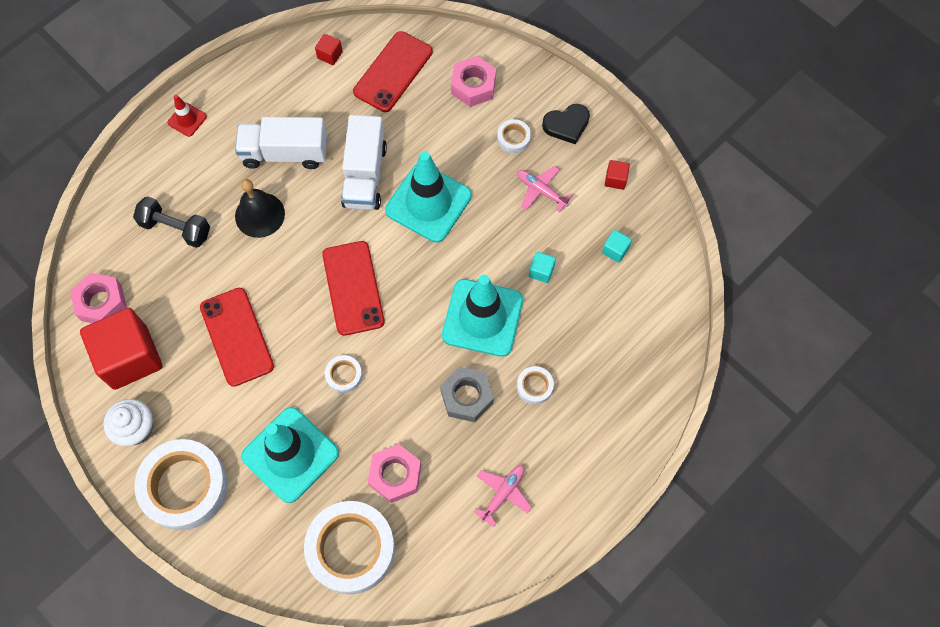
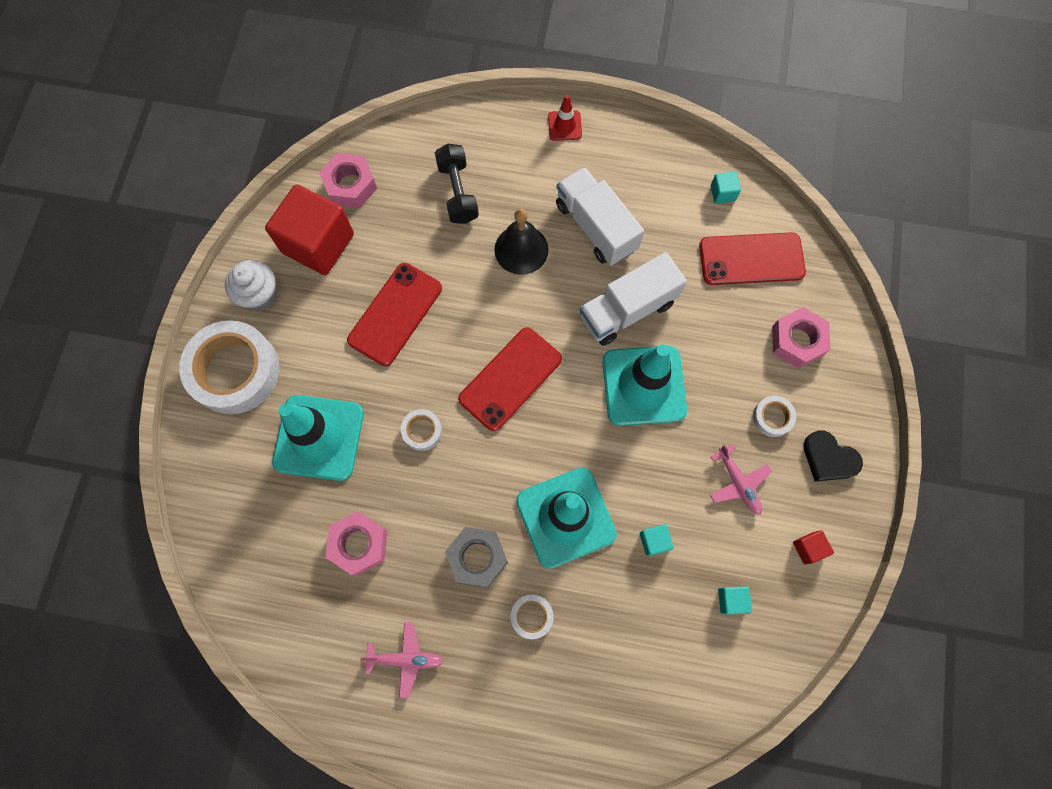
camera: 55 degrees right, 5 degrees up
white tape [304,501,395,595] -> none
red cube [315,34,343,65] -> turquoise cube [711,172,741,204]
pink plane [517,166,573,212] -> pink plane turned 150 degrees clockwise [710,444,772,515]

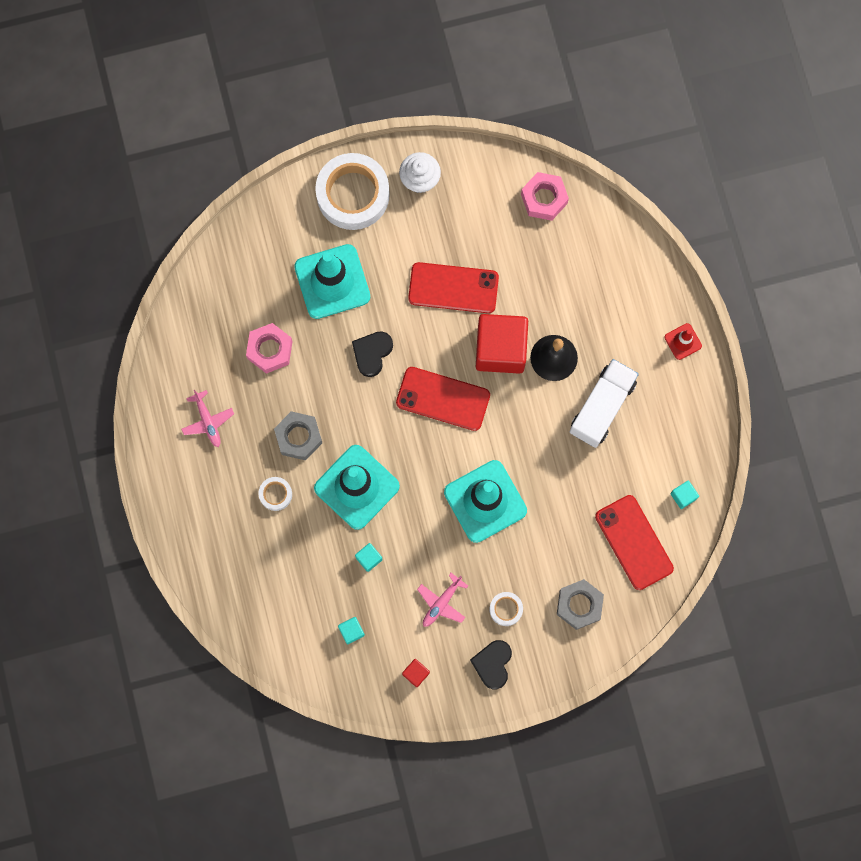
camera: 65 degrees right, 5 degrees up
red cube [265,184,354,275] -> red cube moved to [476,314,528,374]
white tape [401,409,442,451] -> black heart [352,331,393,377]
black dumbbell [435,144,479,224] -> none
white truck [580,252,687,346] -> none
pink nut [772,307,831,369] -> grey nut [557,579,604,630]

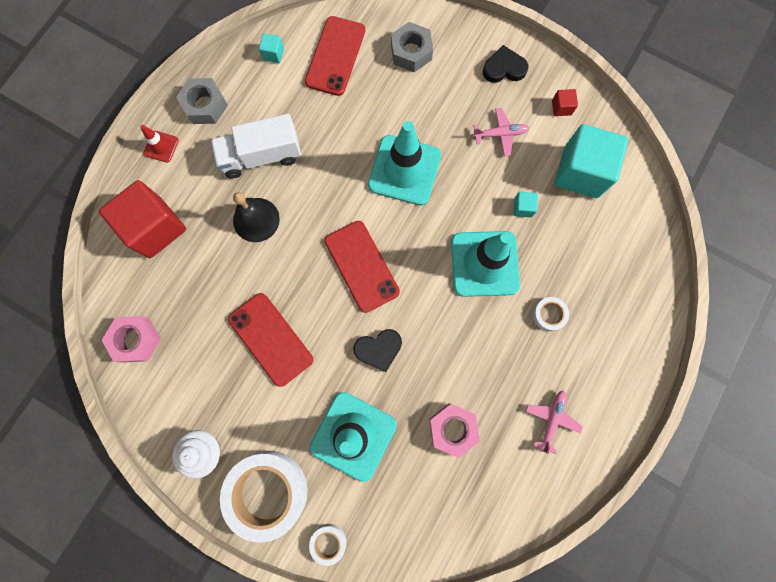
camera: 135 degrees left, 0 degrees up
grey nut [274,411,322,460] -> grey nut moved to [176,78,228,124]
turquoise cube [338,617,365,644] -> turquoise cube [555,124,628,198], size x2.46
black heart [470,640,512,689] -> black heart turned 150 degrees counterclockwise [483,45,528,83]
red cube [476,314,528,374] -> red cube moved to [99,180,186,258]
white tape [489,592,523,626] -> white tape moved to [309,524,346,566]

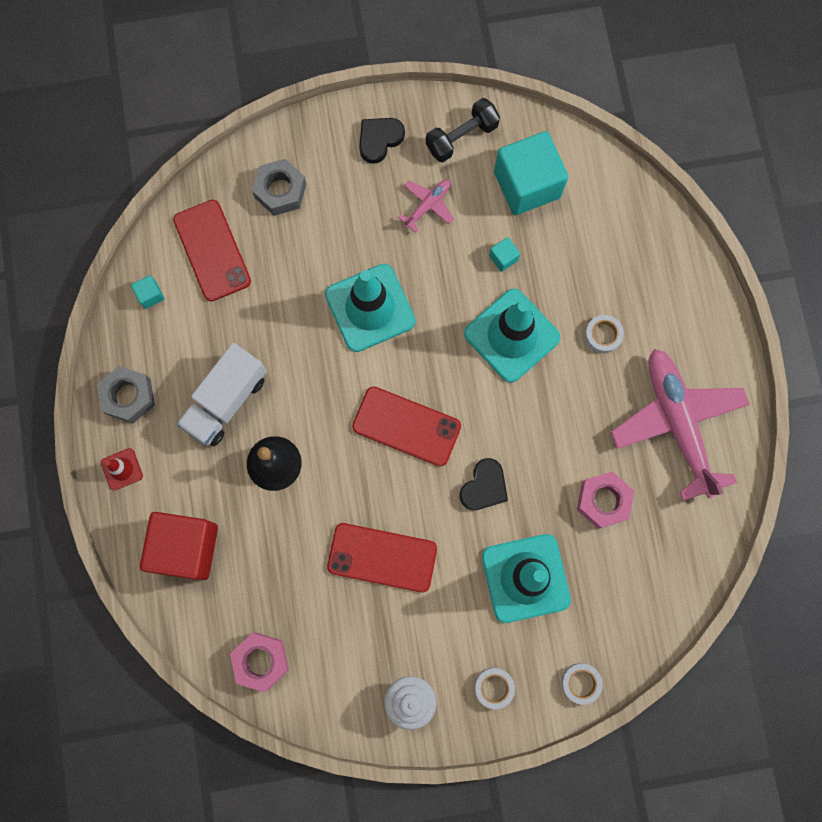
camera: 40 degrees left, 0 degrees up
white tape [220,451,308,543] -> white tape [475,668,515,709], size x0.44
pink plane [525,390,583,454] -> pink plane [611,349,750,501], size x2.25
red cube [552,89,578,116] -> black dumbbell [426,98,500,162]

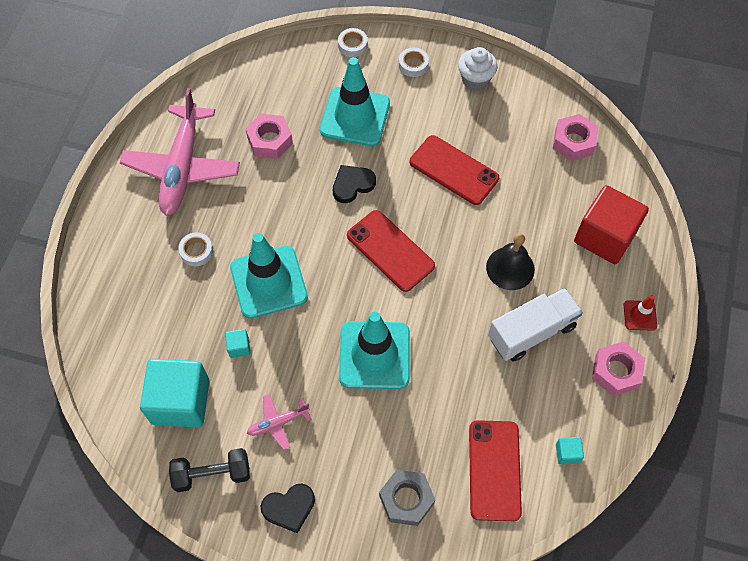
camera: 155 degrees left, 15 degrees down
grey nut [97,366,155,423] -> pink nut [592,341,645,396]

